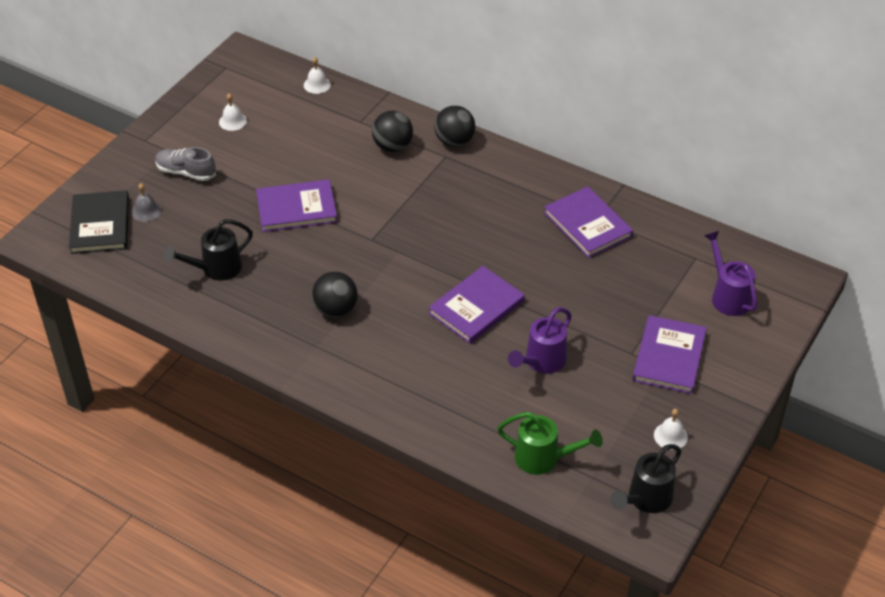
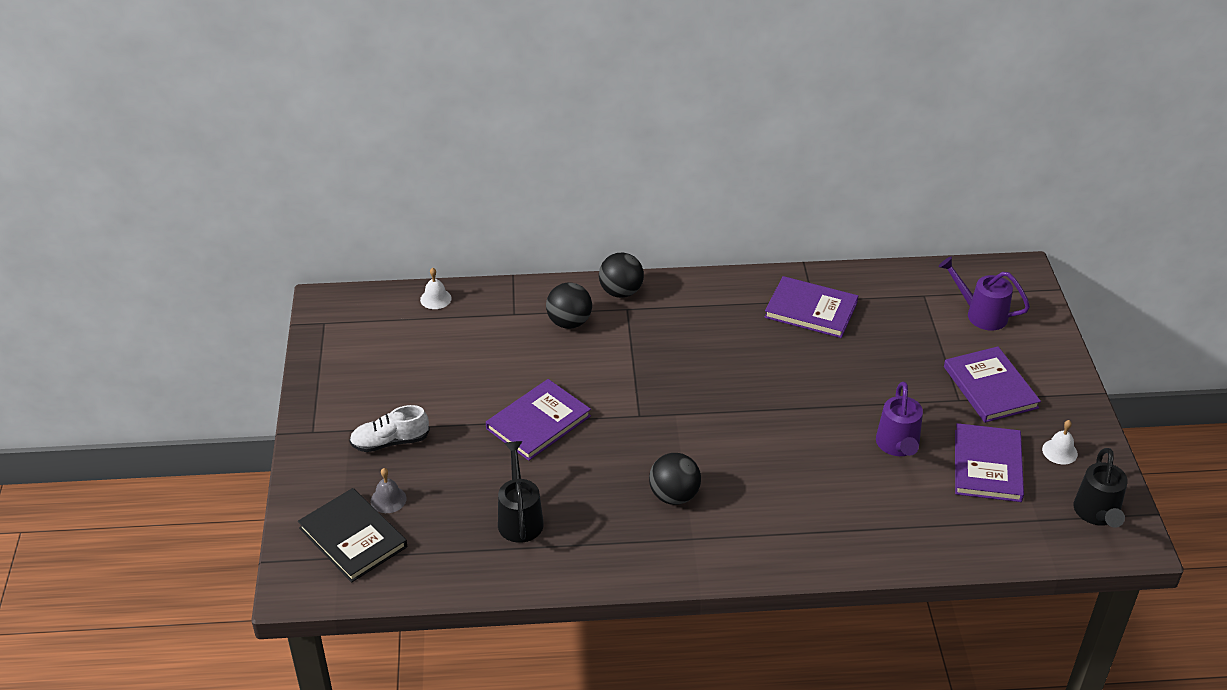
camera: 35 degrees left, 5 degrees down
grey shoe [155,147,216,181] -> white shoe [349,405,430,452]
black watering can [164,219,253,280] -> black watering can turned 150 degrees clockwise [498,441,544,543]
white bell [219,94,247,131] -> none
purple book [428,266,525,344] -> purple book moved to [955,423,1024,502]
green watering can [497,412,603,475] -> none

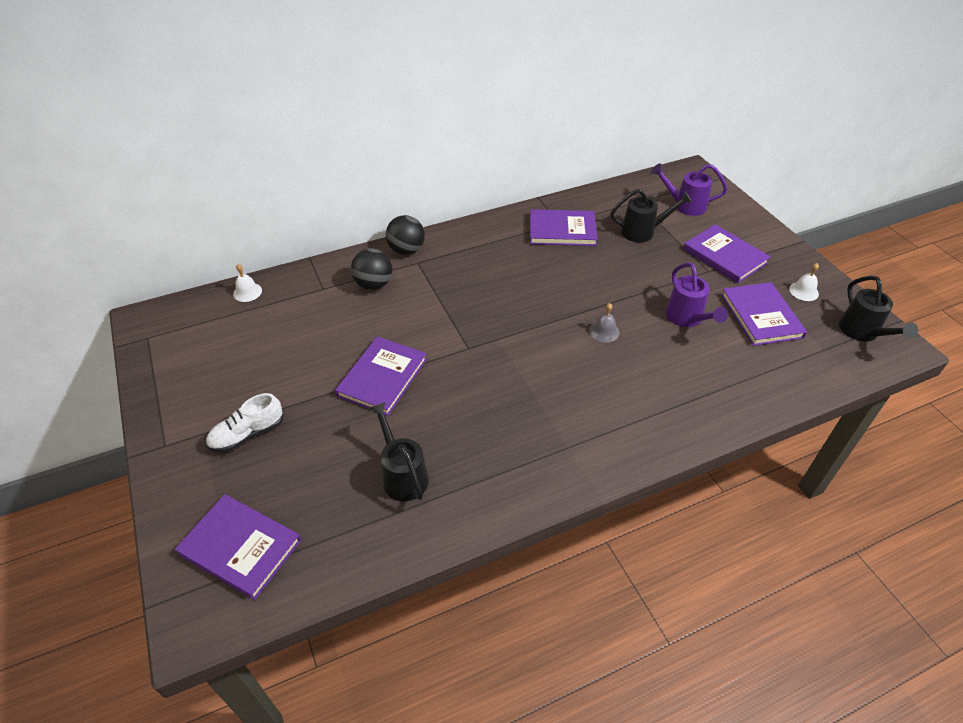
camera: 20 degrees left, 5 degrees up
black book [298,488,407,582] -> purple book [175,494,301,600]
grey bell [371,468,407,513] -> grey bell moved to [589,303,620,342]
black ball [649,453,701,505] -> none
none -> black watering can [610,189,692,242]

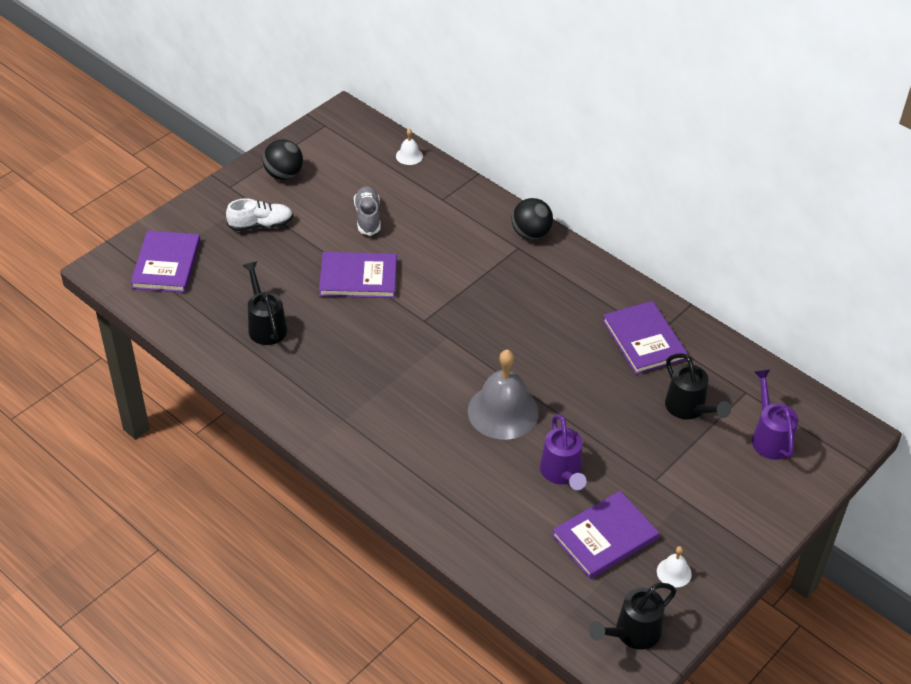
camera: 65 degrees right, 0 degrees up
white shoe [206,393,283,453] -> white shoe turned 135 degrees clockwise [226,198,293,231]
black ball [351,248,392,290] -> black ball moved to [263,139,303,180]
black watering can [369,402,429,501] -> black watering can turned 60 degrees counterclockwise [242,261,287,345]
grey bell [589,303,620,342] -> grey bell [468,349,539,440], size x2.23
purple watering can [665,262,728,327] -> purple watering can turned 60 degrees counterclockwise [540,414,586,490]
purple book [683,224,771,283] -> none
none -> grey shoe [354,186,381,236]

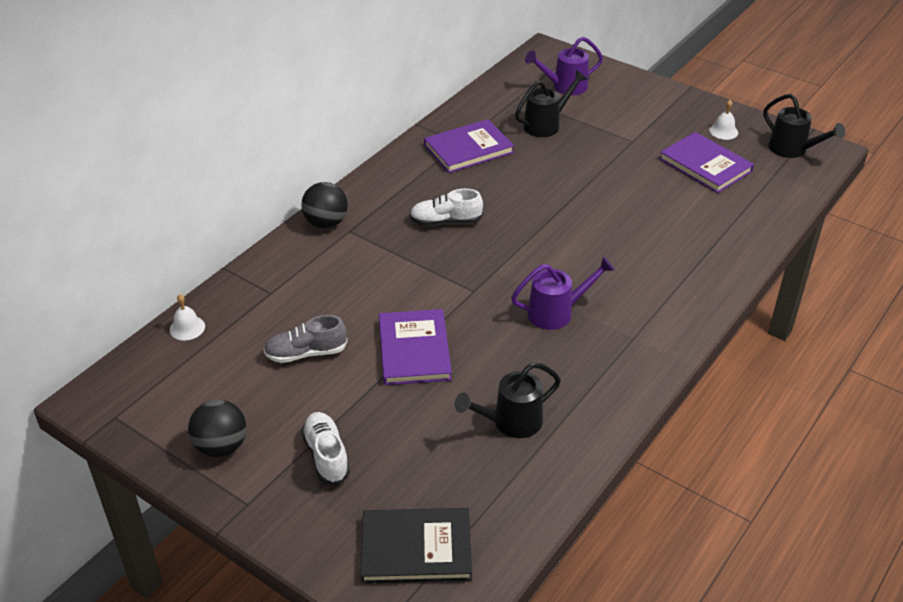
camera: 95 degrees left, 5 degrees down
purple book [130,231,200,293] -> black book [361,508,472,584]
grey bell [468,349,539,440] -> none
purple watering can [540,414,586,490] -> purple watering can moved to [511,256,615,330]
none -> white shoe [409,189,483,226]

